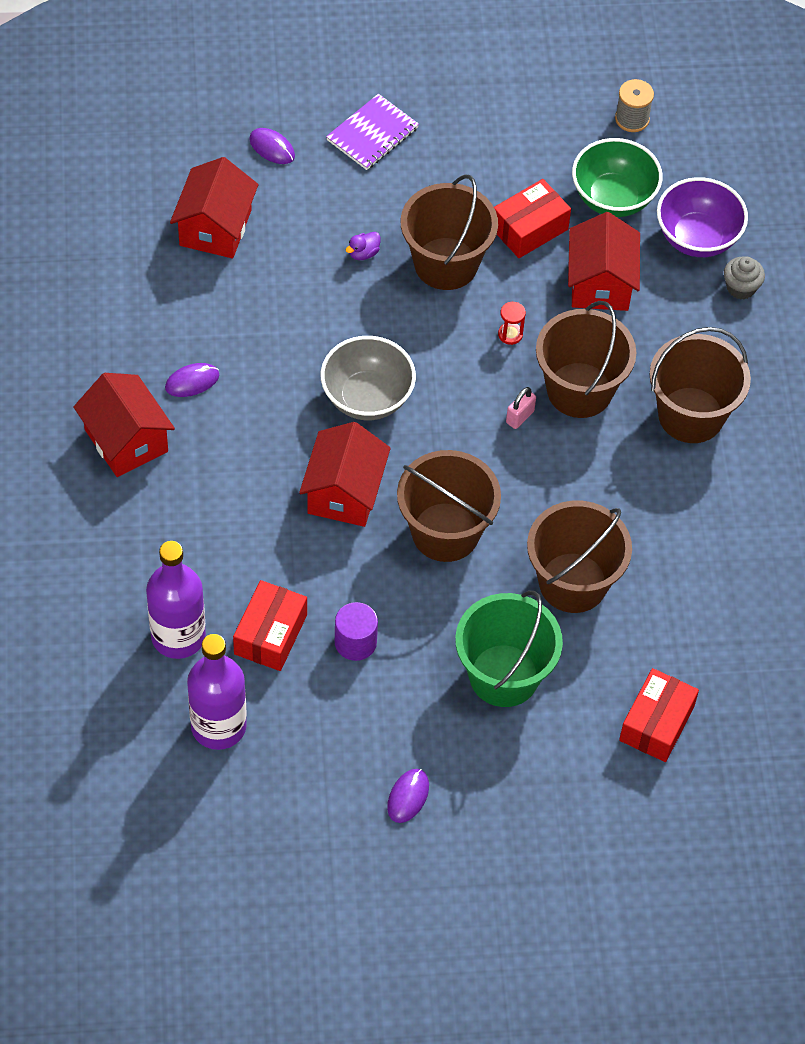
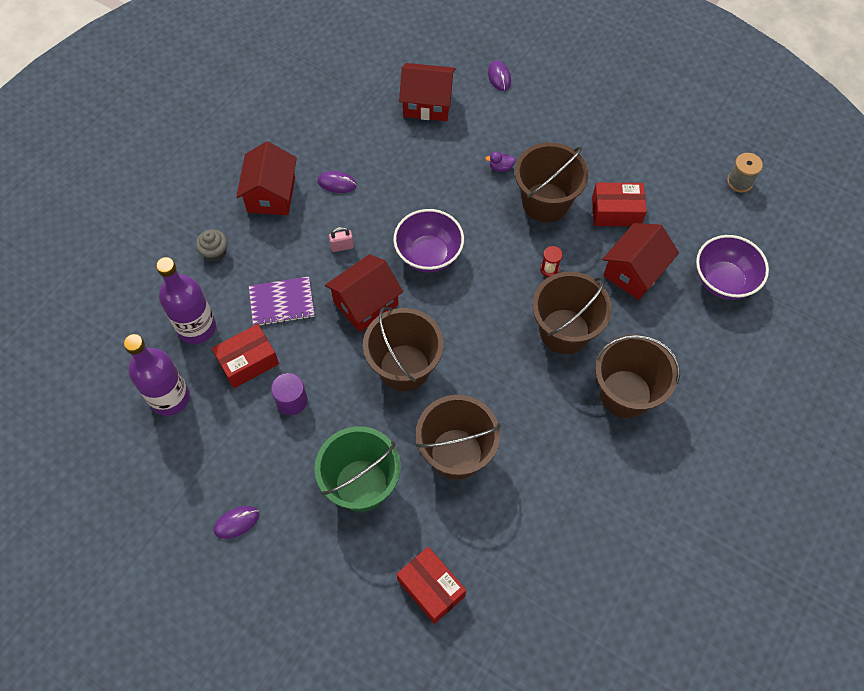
camera: 40 degrees right, 5 degrees up
red house [170,157,258,258] -> red house turned 45 degrees clockwise [399,63,456,121]
grey bowl [321,336,416,420] -> purple bowl [393,209,464,272]
purple notebook [326,94,419,170] -> purple notebook moved to [249,276,315,326]
pink padlock [506,387,536,429] -> pink padlock moved to [329,227,354,252]
green bowl [572,138,663,217] -> none
red box [619,668,699,762] -> red box turned 75 degrees clockwise [397,547,466,624]
grey cupcake [724,257,765,300] -> grey cupcake moved to [196,229,227,262]

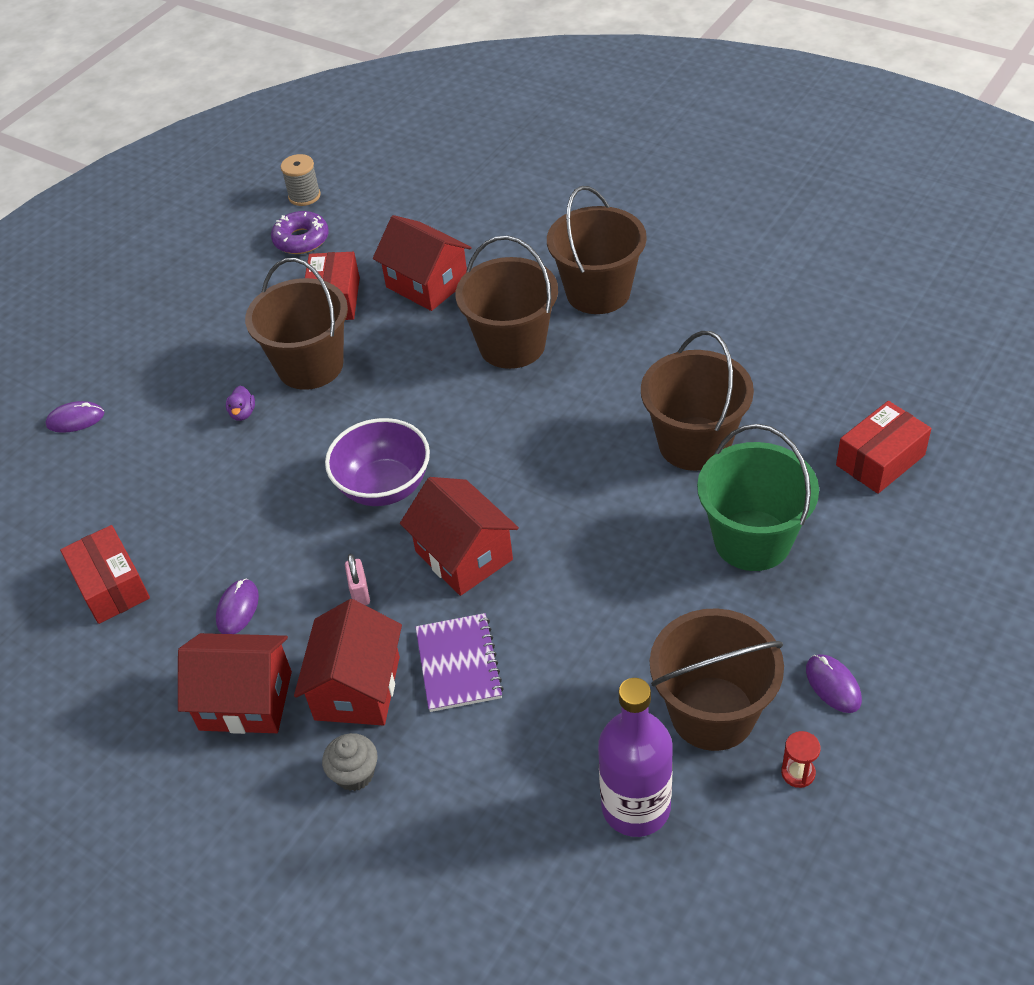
camera: 85 degrees left, 15 degrees down
purple bottle [156,257,216,344] -> none
red box [212,324,279,388] -> red box moved to [60,525,150,624]
purple cylinder [271,373,308,415] -> none
brown bucket [363,307,444,391] -> brown bucket moved to [650,608,784,751]
red house [399,63,456,121] -> red house moved to [294,599,402,726]
red hourglass [540,246,563,277] -> red hourglass moved to [781,731,821,788]
purple bowl [696,235,769,300] -> none
none -> purple donut [271,211,329,254]

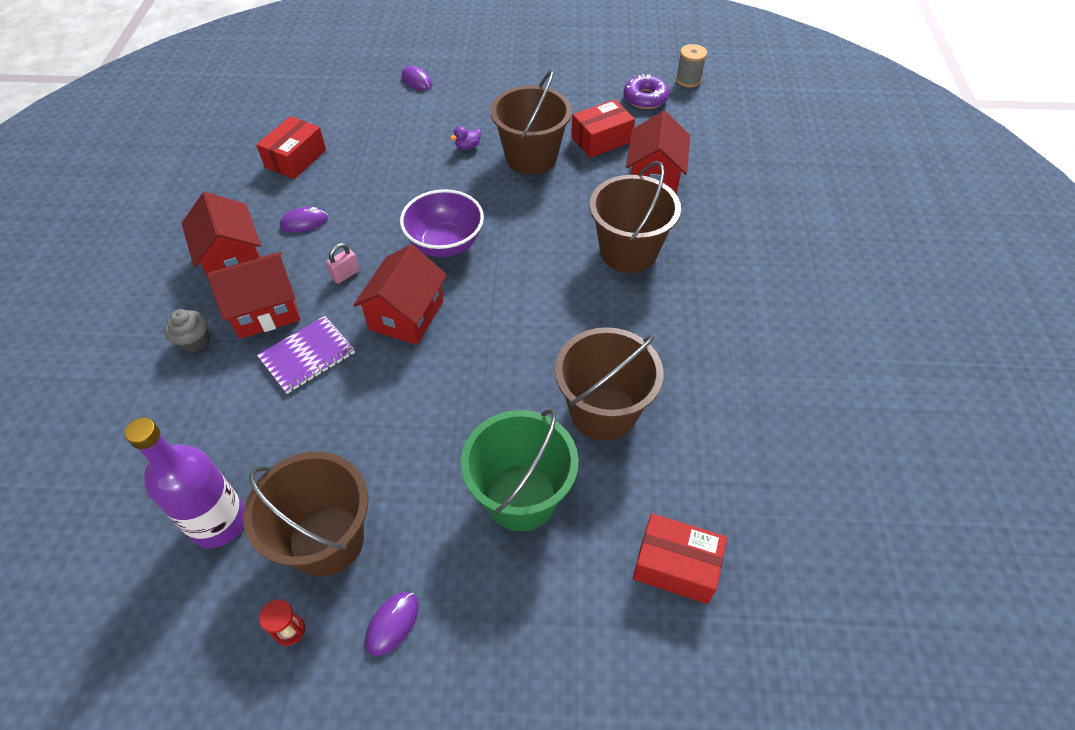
camera: 55 degrees right, 5 degrees up
brown bucket [547,186,647,314] -> none

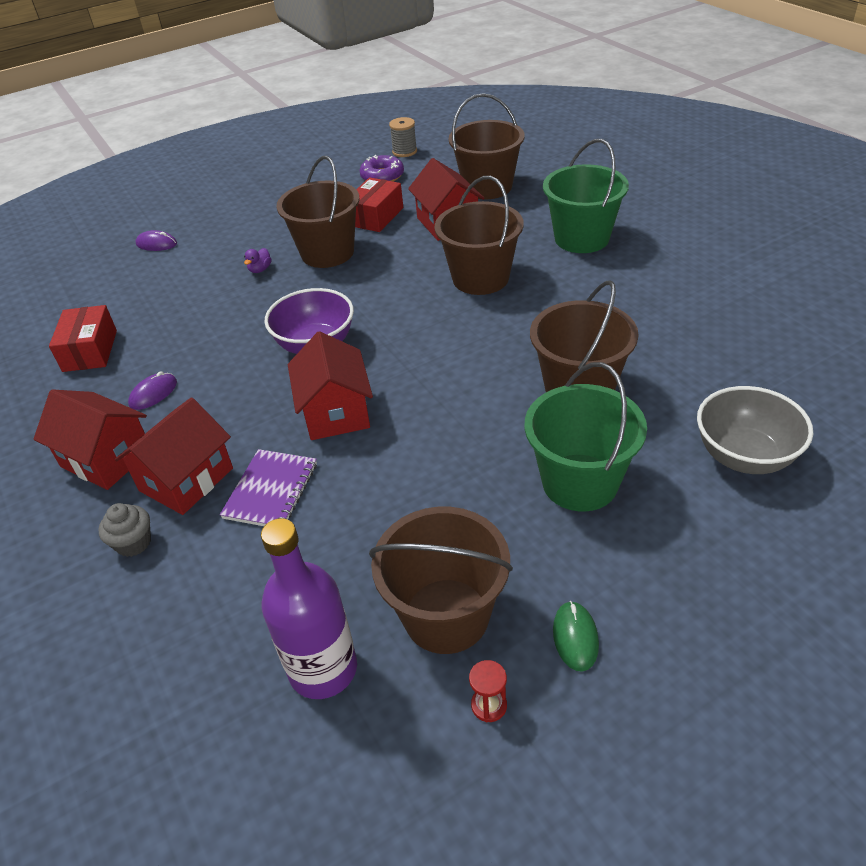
camera: 30 degrees left, 10 degrees down
pink padlock [326,243,359,284] -> none
purple mouse [365,592,419,656] -> green mouse [553,601,599,672]
red box [633,513,727,604] -> grey bowl [697,386,813,474]
none -> brown bucket [449,93,525,199]
none -> green bucket [543,139,629,253]

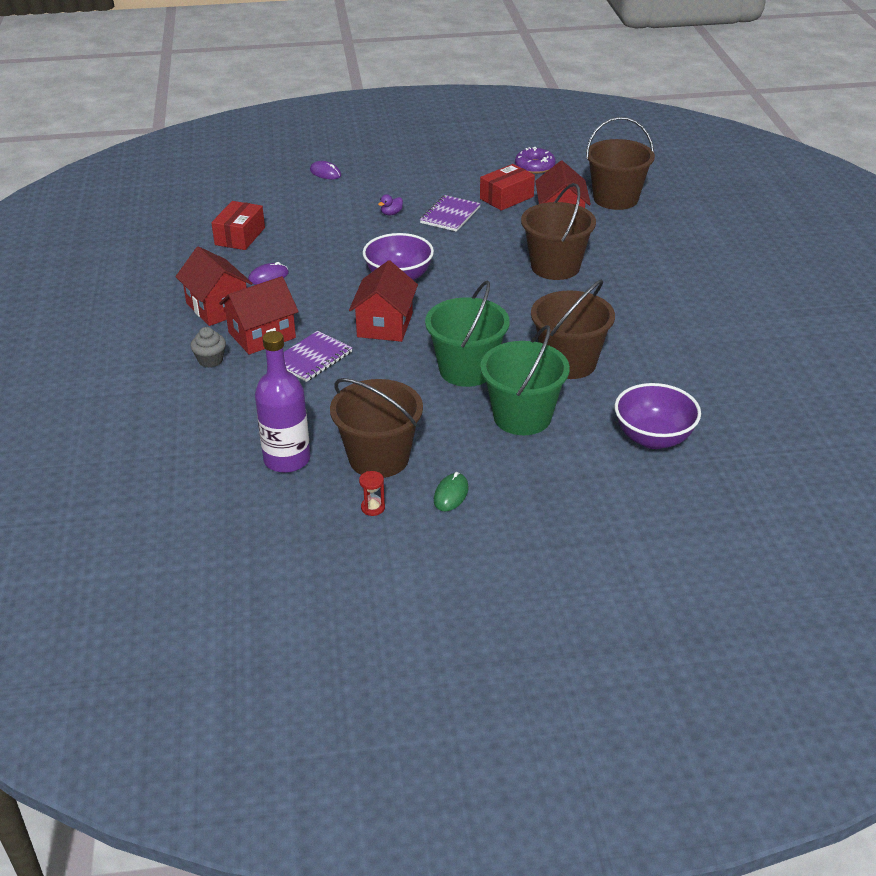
camera: 20 degrees right, 5 degrees down
brown bucket [276,156,359,268] -> purple notebook [420,195,481,232]
grey spool [389,117,417,157] -> none
green bucket [543,139,629,253] -> green bucket moved to [425,280,510,387]
grey bowl [697,386,813,474] -> purple bowl [615,383,701,449]

